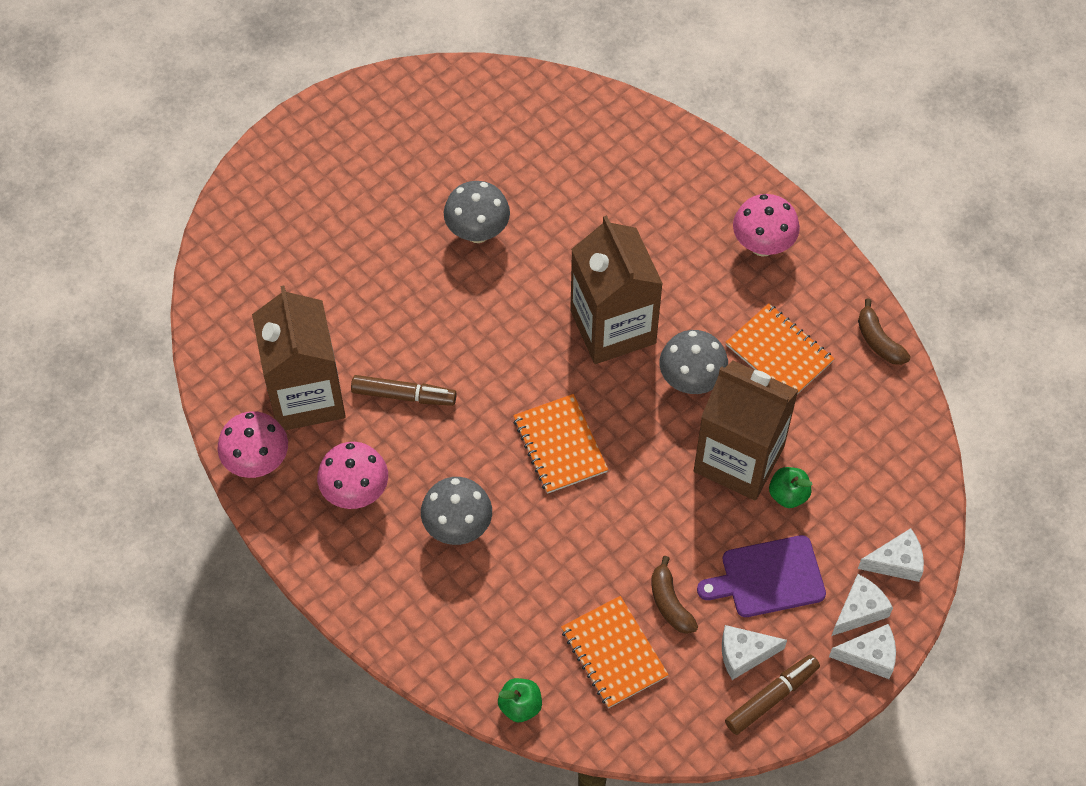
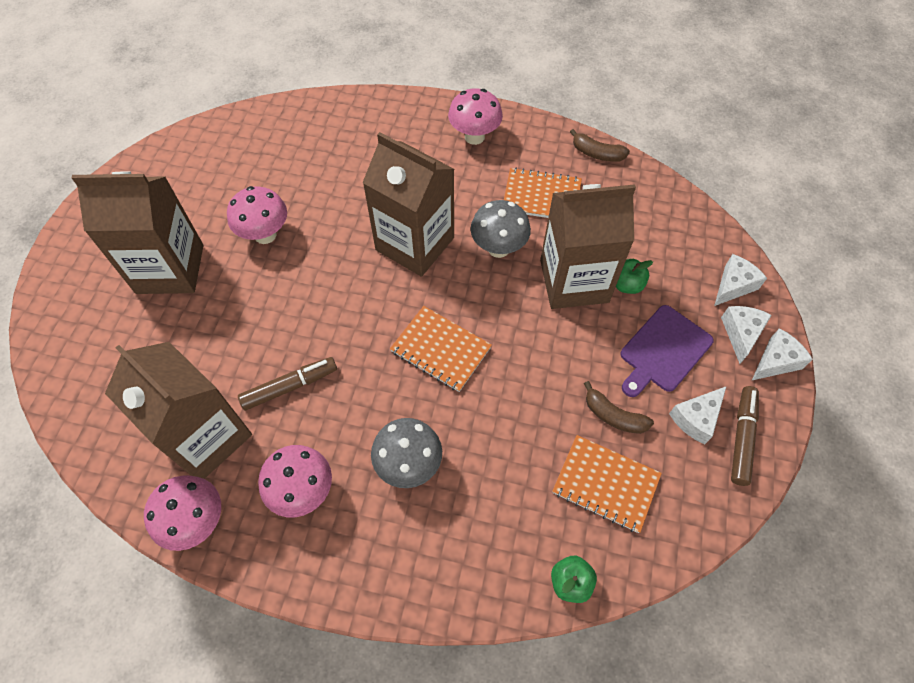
camera: 35 degrees left, 0 degrees up
grey mushroom [444,181,510,243] -> pink mushroom [227,186,287,244]
none -> brown carton [71,171,203,294]

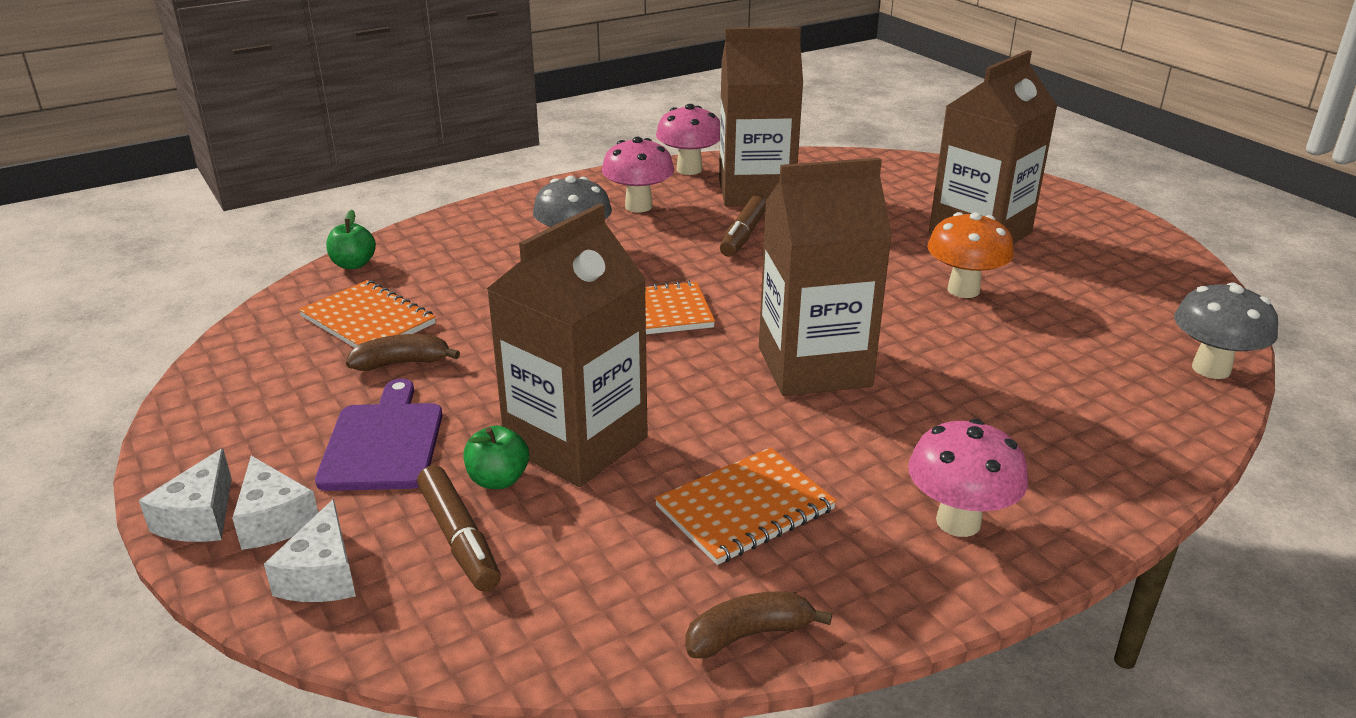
camera: 135 degrees right, 30 degrees down
pink mushroom [227,186,287,244] -> orange mushroom [927,212,1014,298]
grey mushroom [471,200,531,258] -> grey mushroom moved to [1174,282,1278,379]
orange notebook [552,435,662,533] -> orange notebook turned 60 degrees clockwise [299,280,436,348]
white cheese [669,387,726,444] -> none
brown marker [731,386,759,486] -> brown marker moved to [417,465,501,592]

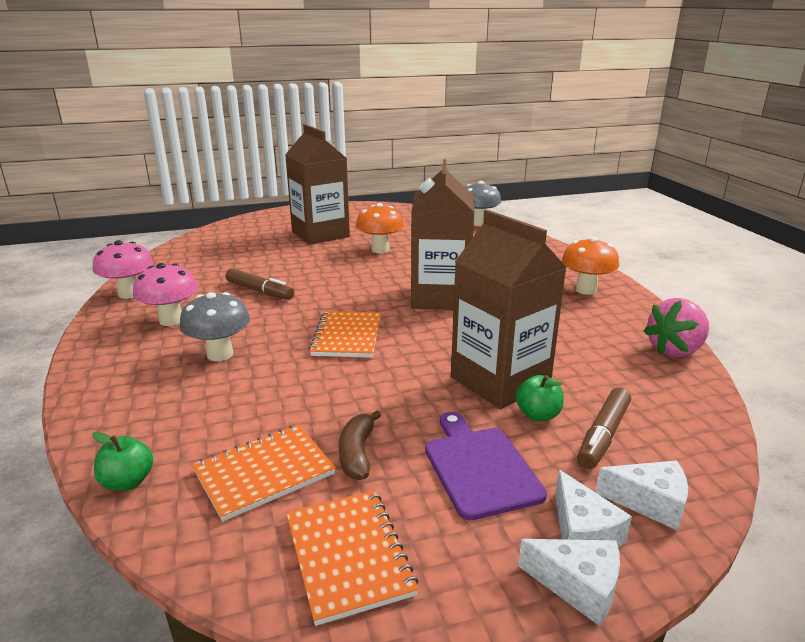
camera: 75 degrees left, 5 degrees down
white cheese [232,456,318,550] -> white cheese turned 90 degrees clockwise [555,470,632,548]
purple cutting board [315,379,443,491] -> purple cutting board turned 60 degrees clockwise [425,412,547,520]
brown marker [417,465,501,592] -> brown marker turned 135 degrees clockwise [577,387,631,469]
orange notebook [655,447,837,565] -> orange notebook moved to [286,490,419,626]
brown banana [685,592,832,658] -> pink strawberry [643,298,709,357]
brown carton [719,27,803,207] -> none
pink mushroom [908,419,1028,537] -> orange mushroom [562,237,619,295]

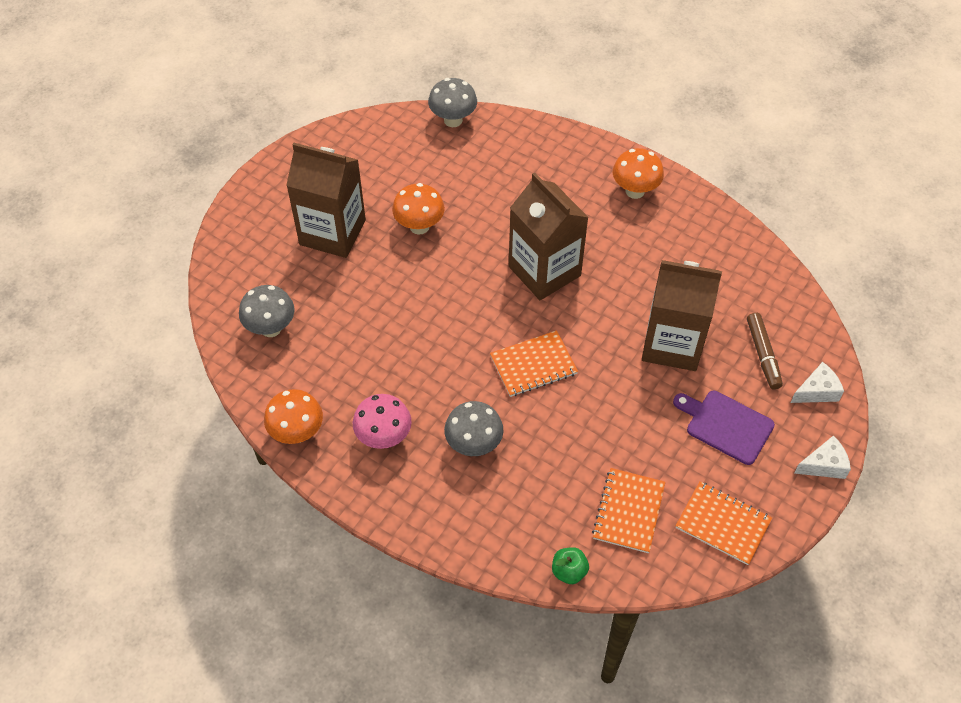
camera: 40 degrees left, 30 degrees up
pink mushroom [93,240,153,299] -> orange mushroom [264,389,323,444]
brown marker [225,268,294,300] -> none
orange notebook [309,311,381,358] -> orange notebook turned 75 degrees counterclockwise [490,330,578,397]
brown banana [339,410,381,480] -> none
green apple [516,375,564,421] -> none
white cheese [555,470,632,548] -> none
pink strawberry [643,298,709,357] -> none
none -> grey mushroom [239,285,295,337]

